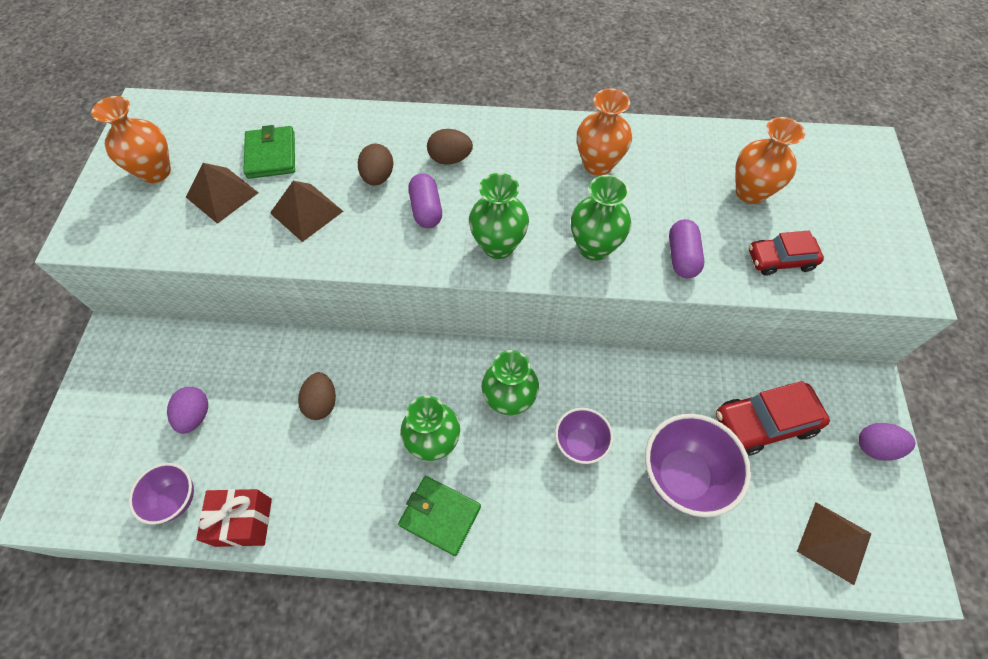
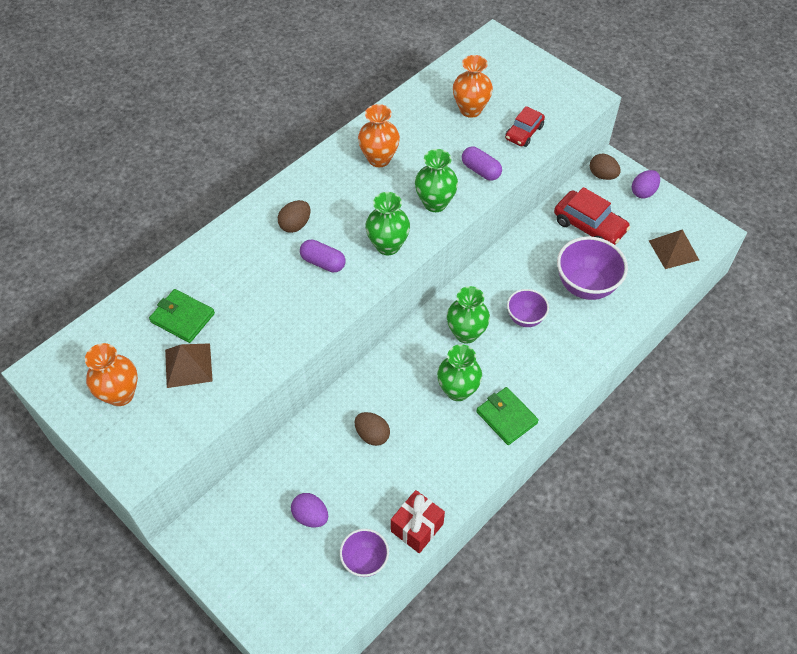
camera: 50 degrees left, 5 degrees down
brown pyramid [270,181,343,242] -> none
brown egg [358,143,394,185] -> brown egg moved to [590,154,621,180]
green wallet [398,476,481,556] -> green wallet turned 75 degrees clockwise [476,387,539,445]
red car [716,381,830,456] -> red car turned 75 degrees counterclockwise [554,187,630,245]

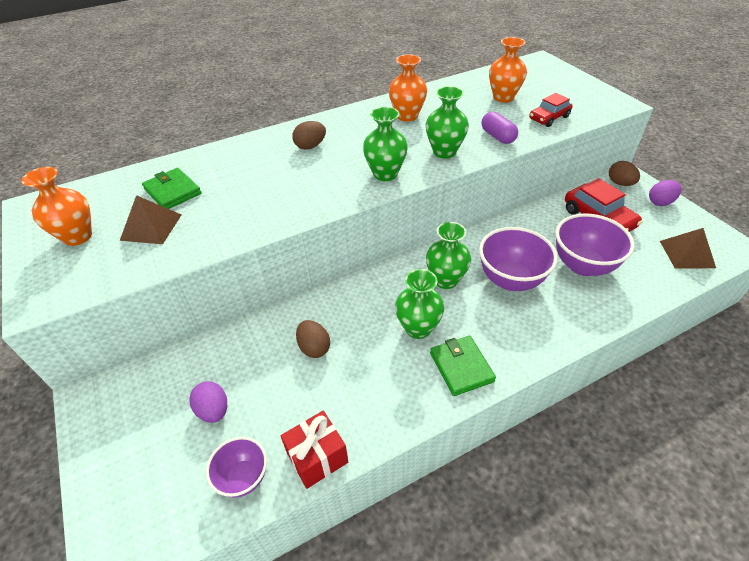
camera: 20 degrees right, 10 degrees down
purple capsule [300,240,346,272] -> none
purple bowl [507,289,549,327] -> purple bowl [479,227,558,291], size x1.69

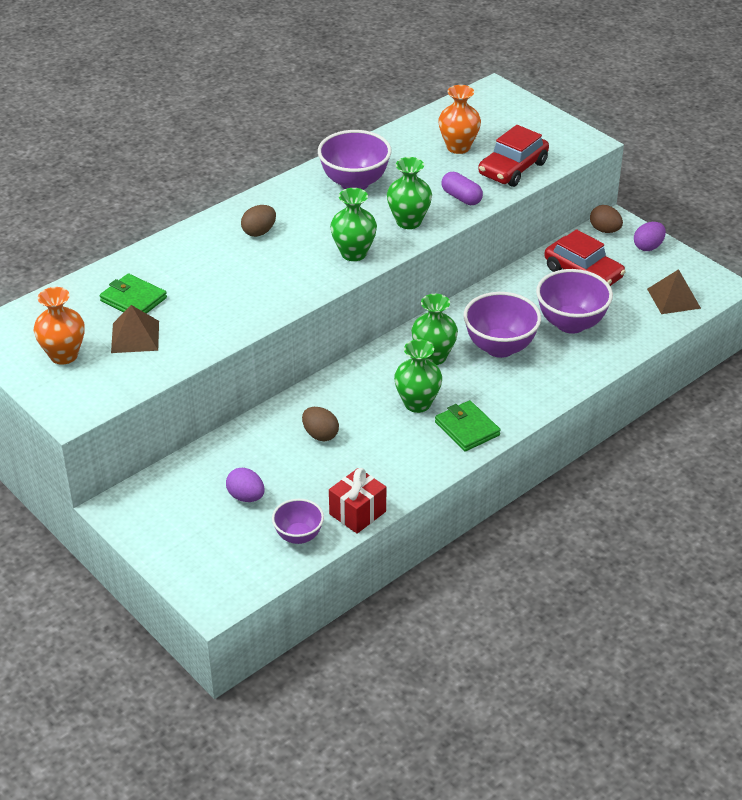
camera: 15 degrees left, 5 degrees down
orange vase [389,54,427,122] -> purple bowl [318,130,392,190]
red car [529,93,572,127] -> red car [478,125,549,187], size x1.58

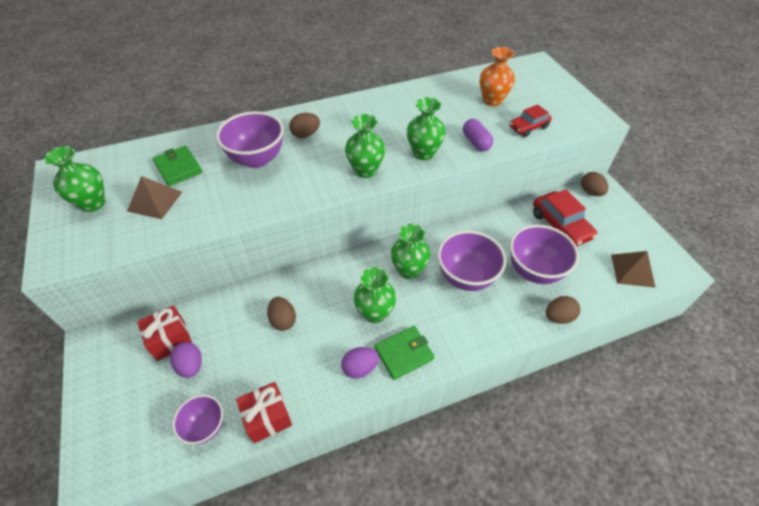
camera: 20 degrees right, 10 degrees up
orange vase [34,287,84,365] -> green vase [44,146,105,212]
purple bowl [318,130,392,190] -> purple bowl moved to [216,111,284,168]
green wallet [435,400,501,451] -> green wallet turned 75 degrees clockwise [375,326,435,380]
red car [478,125,549,187] -> red car [509,104,552,137], size x0.63
purple egg [634,222,666,251] -> purple egg moved to [341,347,379,378]
none -> red gift [137,305,192,361]
none -> brown egg [546,296,580,324]

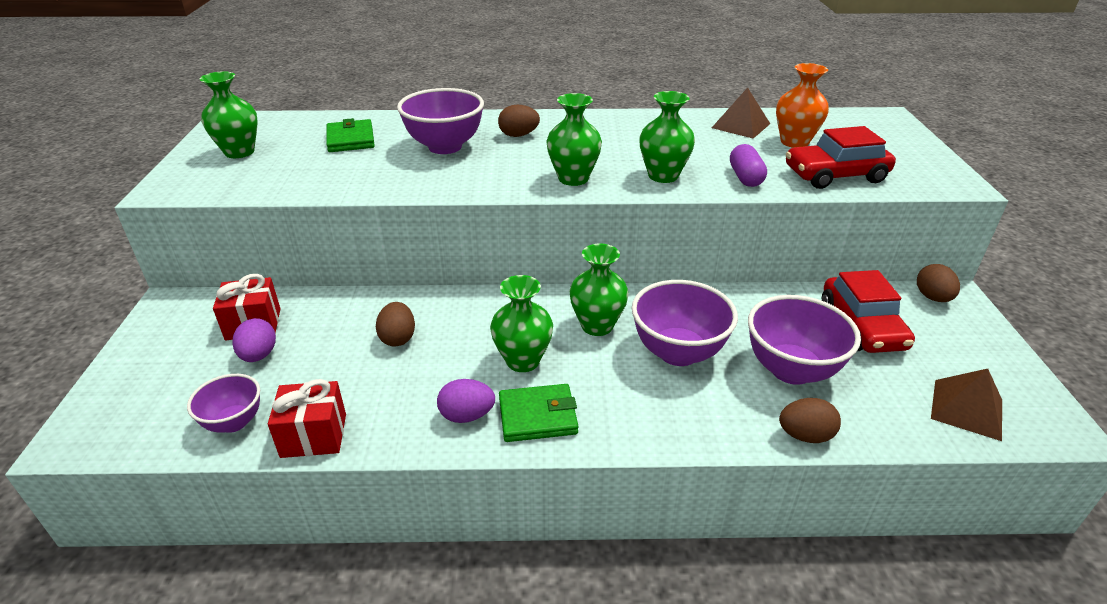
camera: 20 degrees right, 15 degrees down
brown pyramid [127,176,182,219] -> brown pyramid moved to [712,88,770,138]
red car [509,104,552,137] -> red car [786,126,896,189], size x1.58

